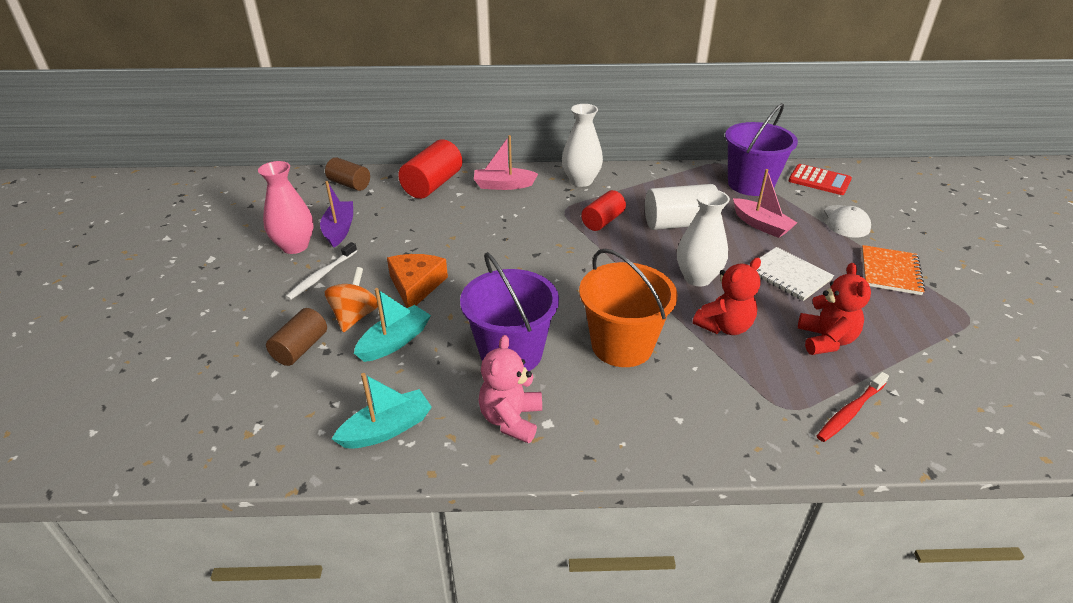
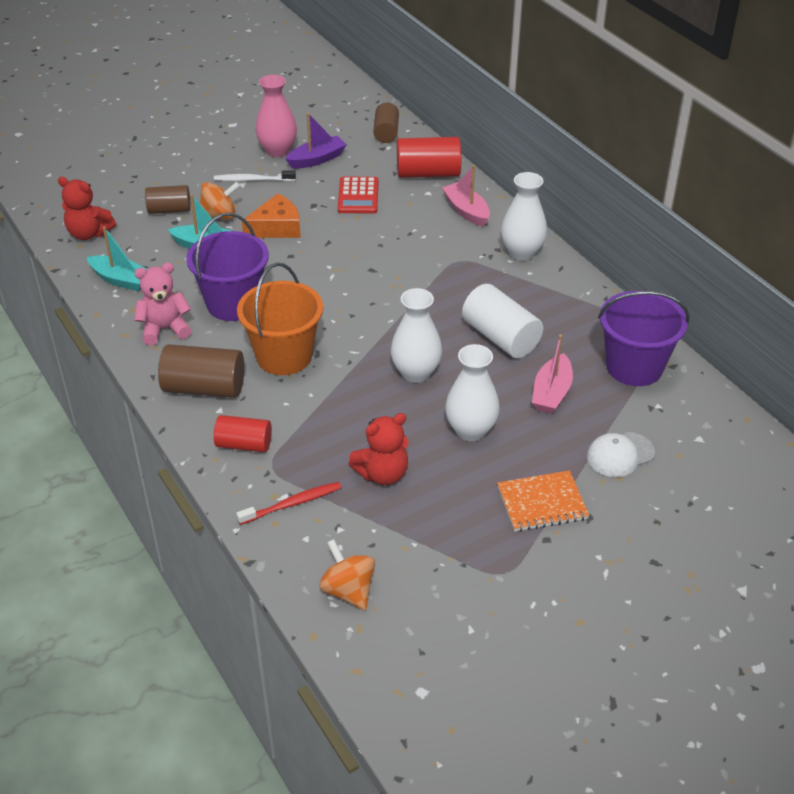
camera: 60 degrees right, 5 degrees up
red cylinder [581,190,626,231] -> red cylinder moved to [214,415,272,452]
red teddy bear [693,258,761,335] -> red teddy bear moved to [58,177,116,240]
white notebook [756,247,834,301] -> white vase [445,344,500,441]
red calculator [789,164,852,195] -> red calculator moved to [338,177,379,214]
red toothbrush [817,372,889,442] -> red toothbrush turned 135 degrees clockwise [236,482,341,525]
none -> brown cylinder [158,344,244,398]
none -> orange spinning top [319,539,375,610]

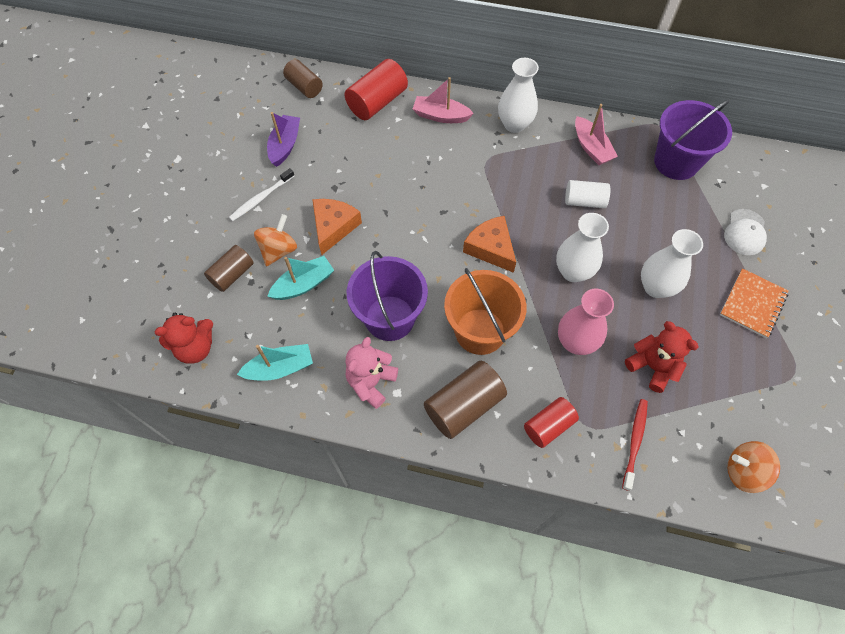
camera: 45 degrees left, 20 degrees up
pink vase [255,75,297,157] -> pink vase moved to [558,289,614,355]
red calculator [338,177,379,214] -> none
red teddy bear [348,413,409,485] -> red teddy bear turned 60 degrees counterclockwise [625,321,699,393]
white cylinder [462,284,543,358] -> white cylinder [565,180,610,208], size x0.65
pink boat [532,334,573,414] -> pink boat moved to [575,104,618,165]
none -> orange cheese [463,216,516,273]

